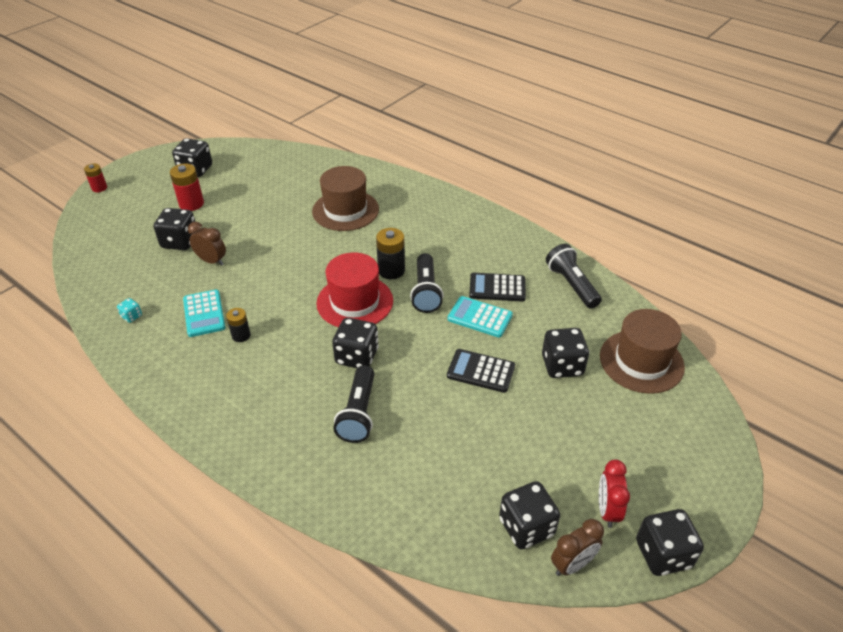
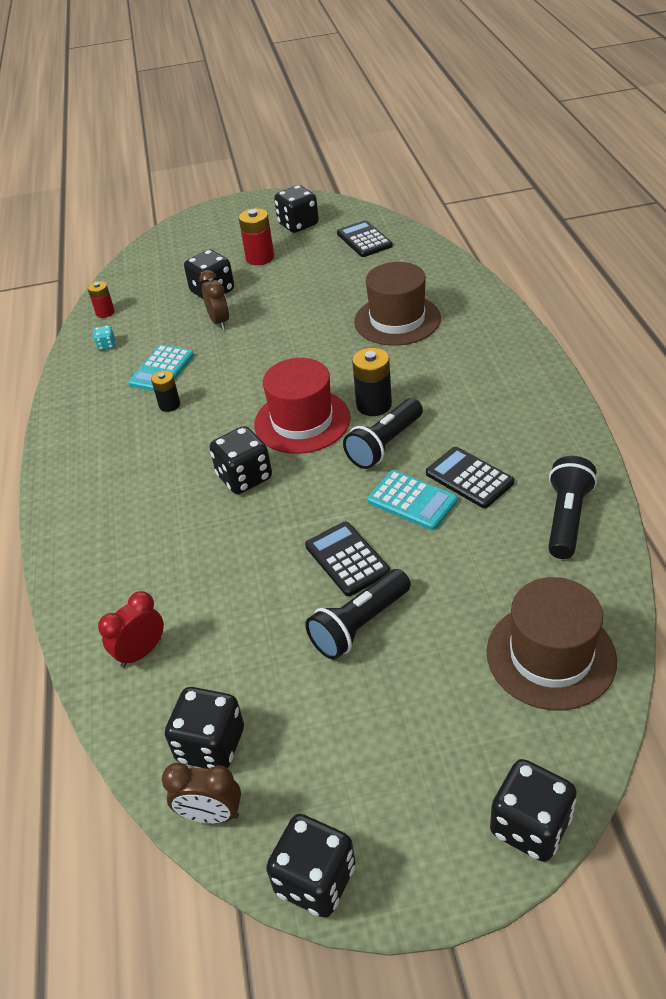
camera: 45 degrees right, 0 degrees up
red battery [84,163,107,192] -> red battery moved to [88,281,115,318]
black flashlight [333,365,375,443] -> black flashlight moved to [305,569,411,660]
turquoise calculator [448,296,513,337] -> turquoise calculator turned 150 degrees clockwise [367,470,458,530]
black dice [542,328,589,378] -> black dice moved to [490,759,577,862]
red clock [599,459,630,528] -> red clock moved to [98,591,164,668]
none -> black calculator [337,220,393,257]

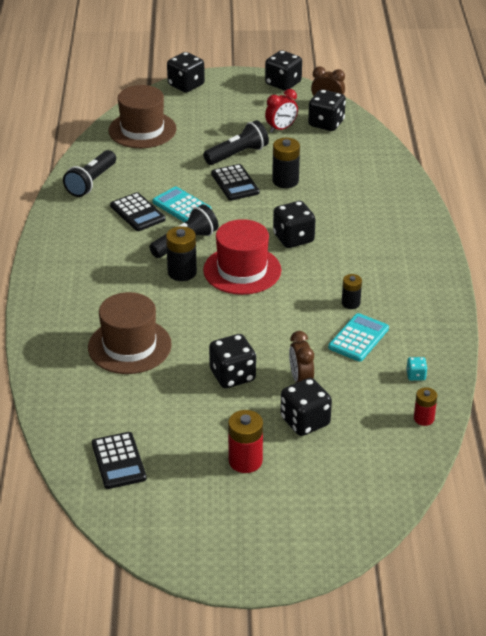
camera: 175 degrees left, 5 degrees down
red clock [98,591,164,668] -> red clock moved to [265,89,298,133]
black dice [274,185,319,233] -> black dice moved to [209,334,256,388]
none -> black battery [272,138,300,188]

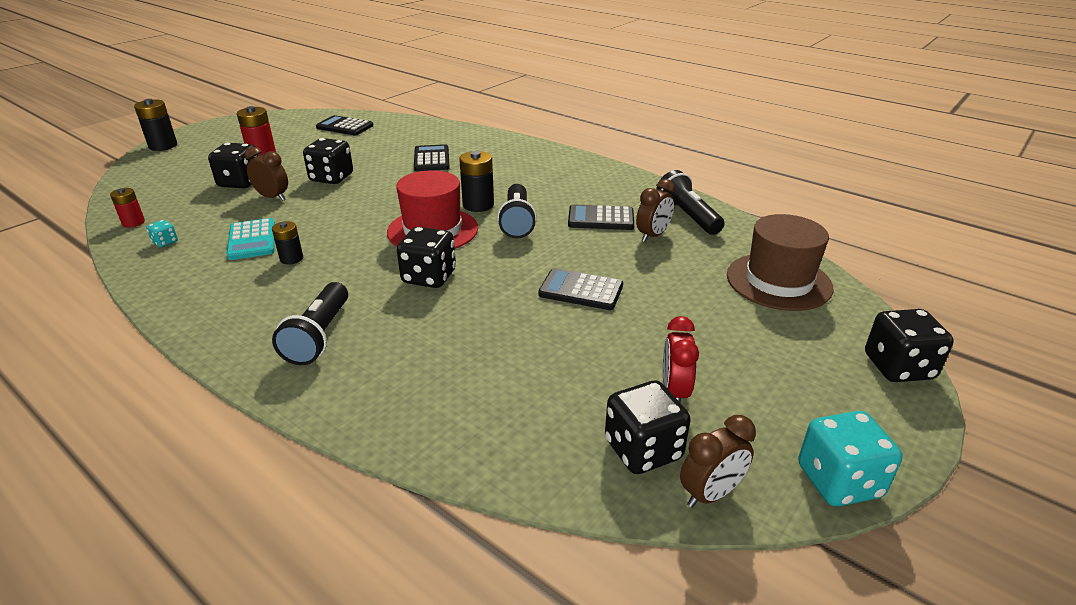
camera: 130 degrees right, 5 degrees down
brown hat [88,292,172,374] -> black calculator [414,144,450,171]
turquoise calculator [152,186,212,223] -> none
black flashlight [203,120,269,165] -> black flashlight moved to [272,282,348,365]
black dice [265,50,302,91] -> turquoise dice [798,411,902,506]
black battery [272,138,300,188] -> black battery moved to [134,99,177,151]
none -> brown clock [636,179,675,242]

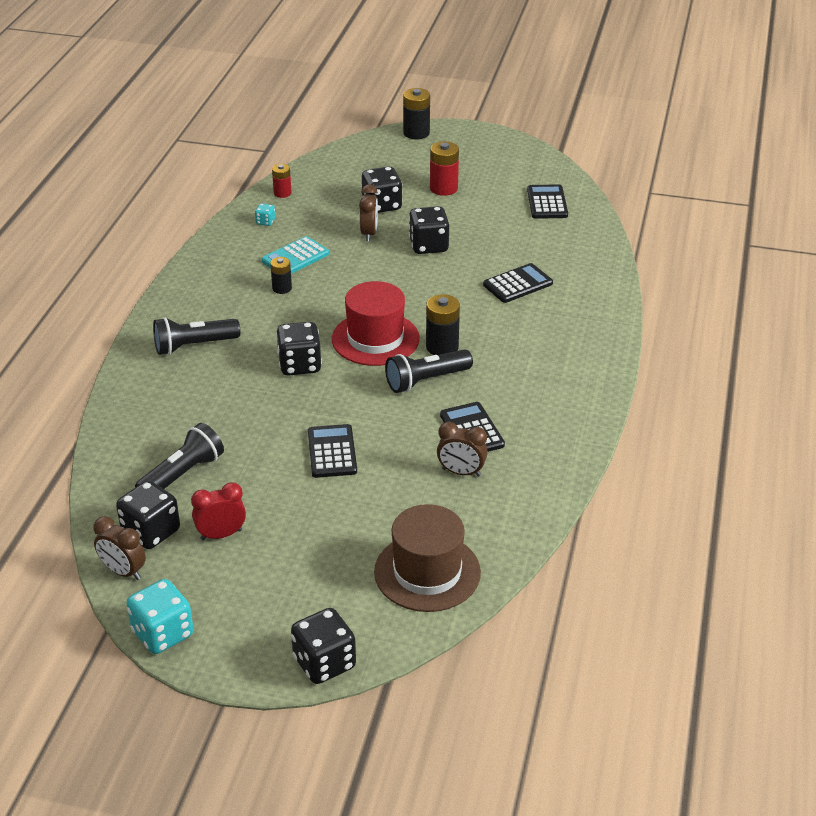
camera: 65 degrees right, 5 degrees up
black flashlight [656,170,725,235] -> black flashlight moved to [135,423,224,489]

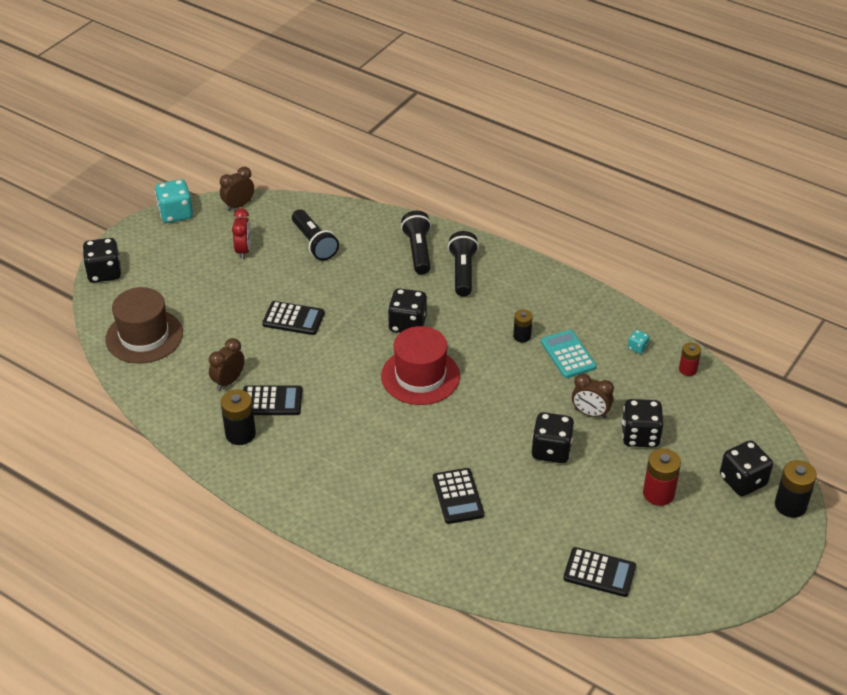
camera: 110 degrees right, 5 degrees up
black dice [116,481,180,549] -> black dice moved to [720,440,773,496]
black flashlight [385,349,473,393] -> black flashlight moved to [401,211,431,274]
black battery [426,294,460,355] -> black battery moved to [221,389,256,445]

